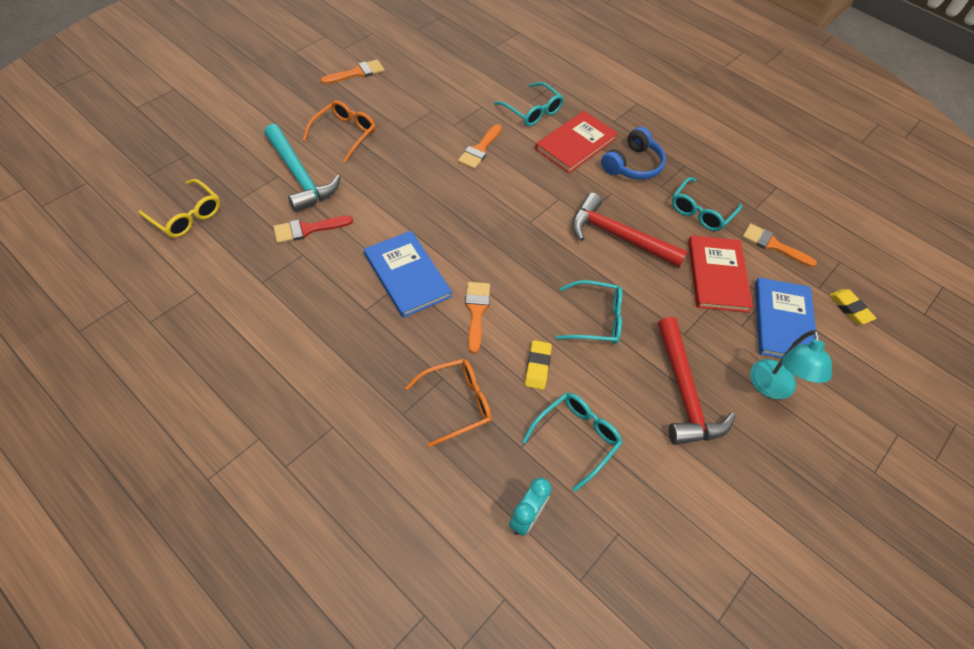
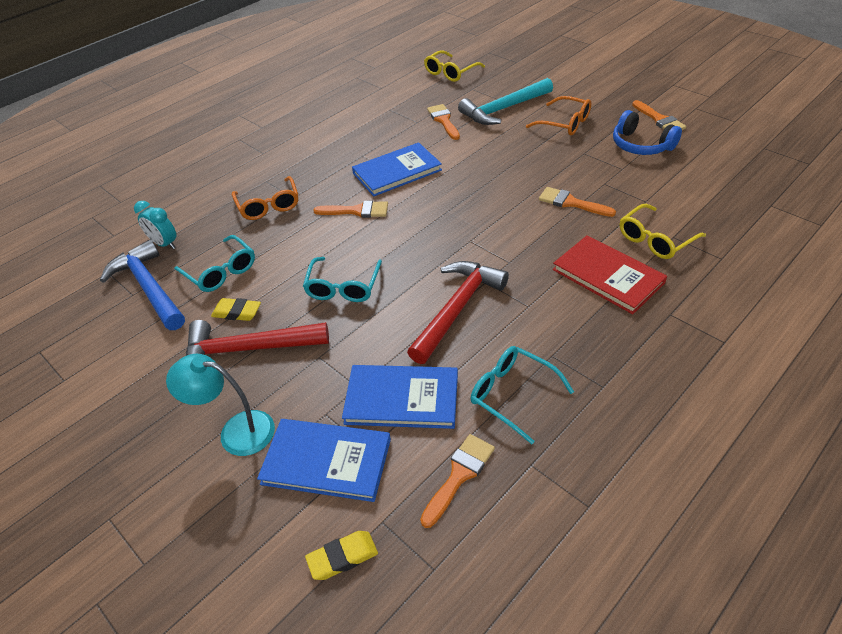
camera: 100 degrees right, 10 degrees down
red brush [274,216,353,243] -> orange brush [427,104,460,140]
turquoise glasses [494,82,564,126] -> yellow glasses [620,204,706,259]
yellow eraser [525,340,552,390] -> yellow eraser moved to [211,298,261,321]
blue headphones [601,127,666,180] -> blue headphones moved to [613,110,682,155]
red book [688,235,753,313] -> blue book [342,365,458,429]
none -> blue hammer [100,240,185,330]

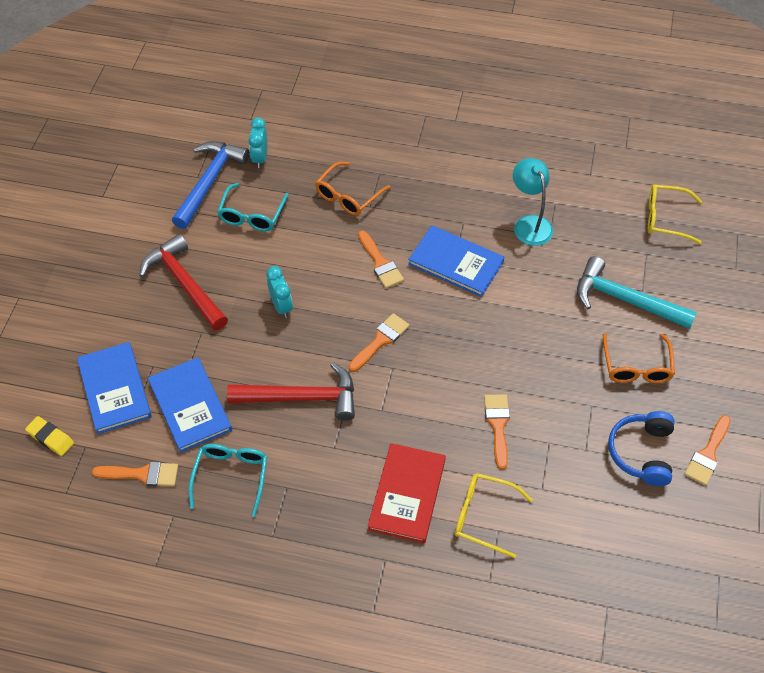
camera: 55 degrees right, 10 degrees up
turquoise lamp [166,354,275,456] -> turquoise lamp moved to [513,158,553,246]
yellow eraser [211,298,261,321] -> none
turquoise glasses [303,257,382,302] -> turquoise clock [266,266,293,318]
orange brush [427,104,460,140] -> orange brush moved to [349,313,409,372]

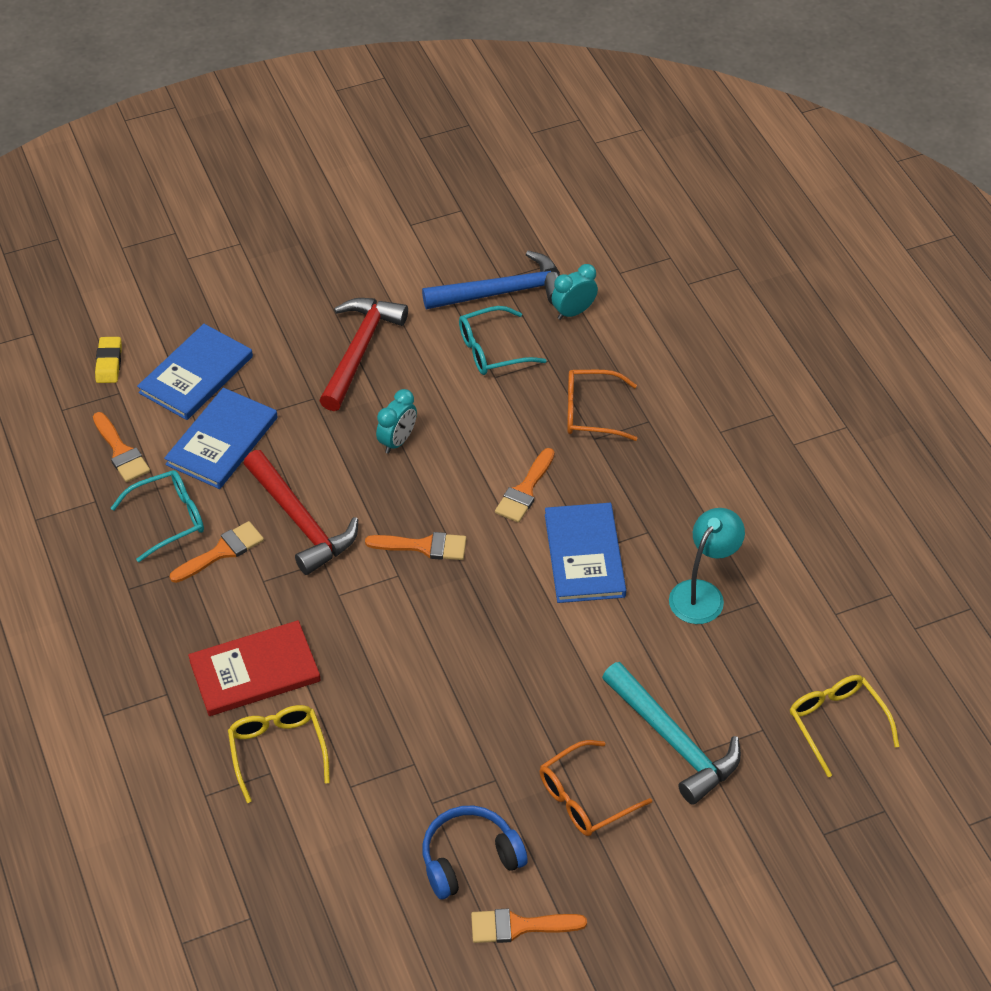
camera: 55 degrees right, 5 degrees down
orange brush [484,394,510,470] -> orange brush moved to [170,521,264,583]
turquoise hammer [577,256,697,329] -> turquoise hammer turned 150 degrees clockwise [602,662,741,805]

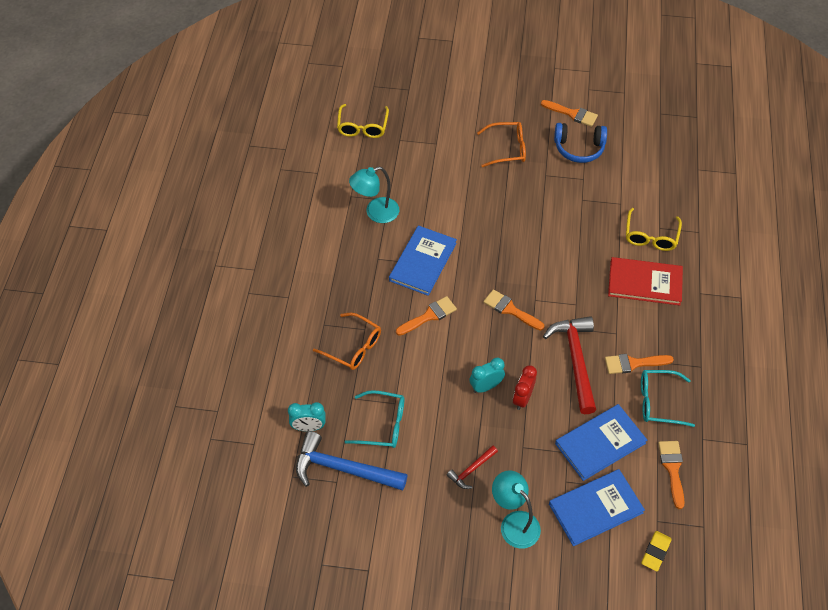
camera: 150 degrees left, 5 degrees up
red hammer [319,298,408,411] -> red hammer [447,446,498,489], size x0.50
turquoise hammer [602,662,741,805] -> none
none -> turquoise lamp [492,470,541,549]
none -> red clock [513,365,537,410]

